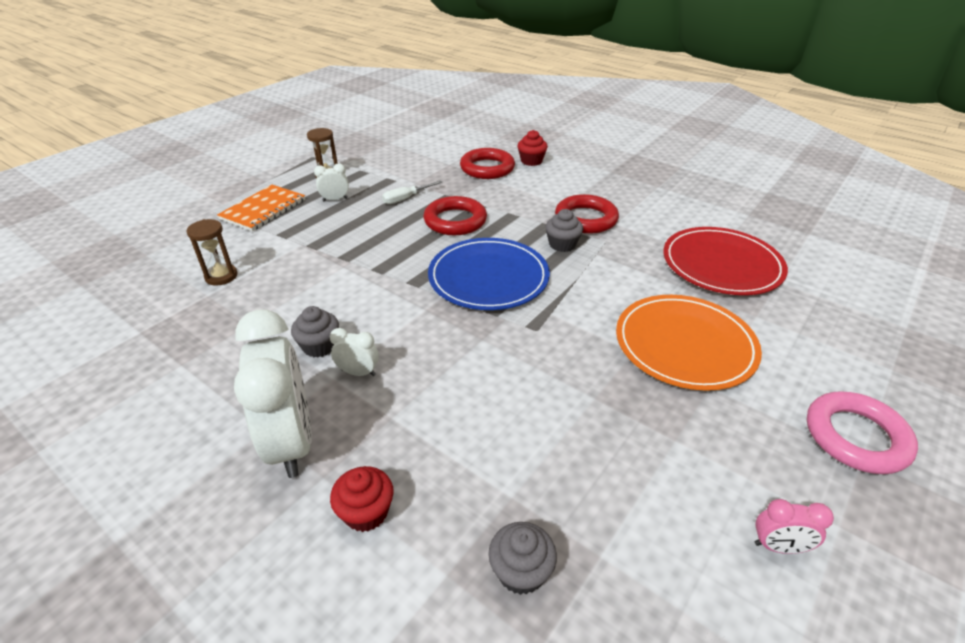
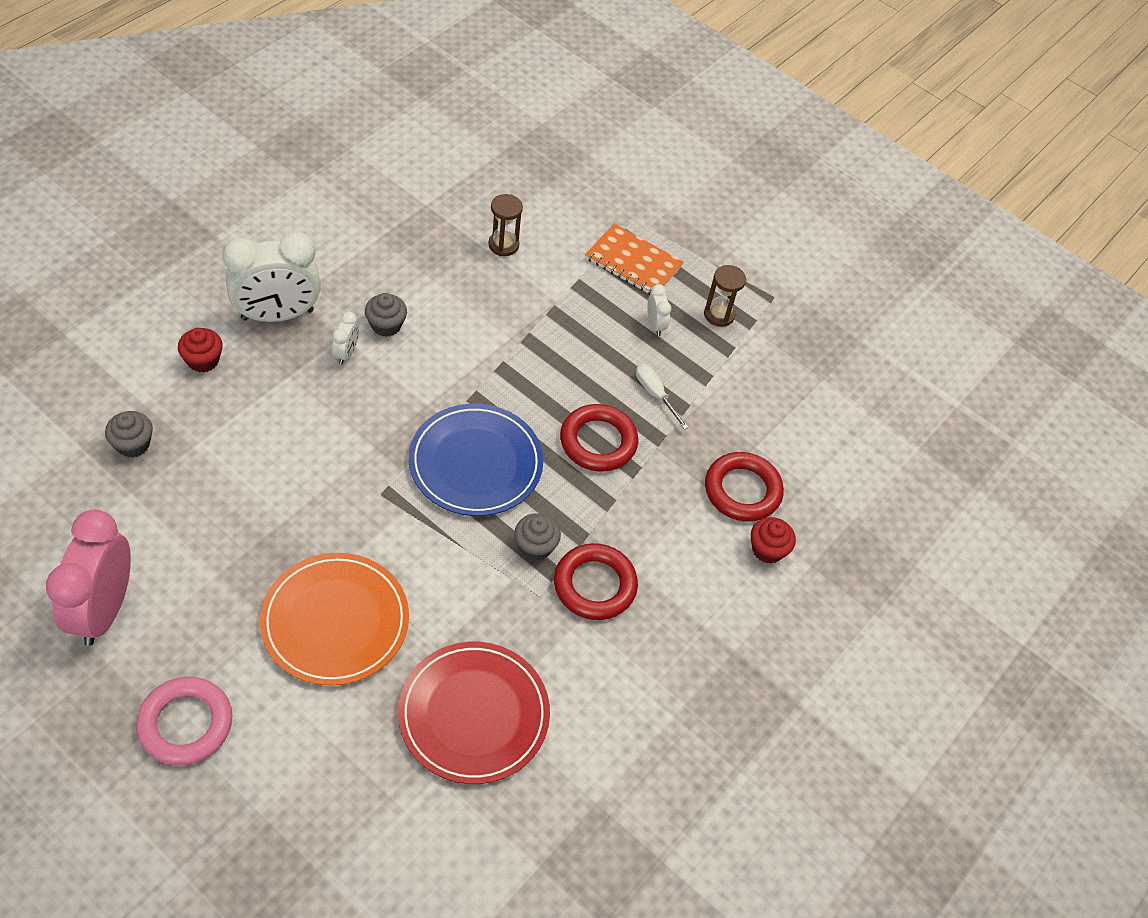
camera: 85 degrees right, 15 degrees up
pink clock [755,499,834,554] -> pink clock [46,509,131,646], size x2.28

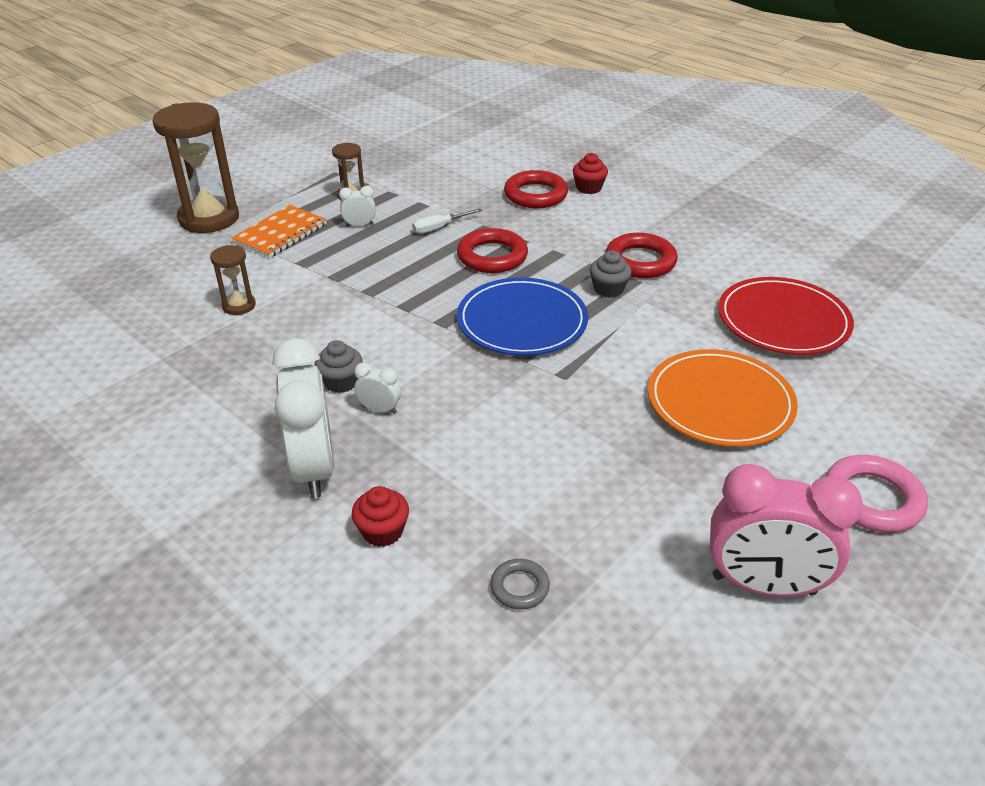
camera: 80 degrees left, 15 degrees down
grey cupcake [105,411,153,458] -> grey ring [490,559,550,609]
none -> brown hourglass [152,102,239,233]

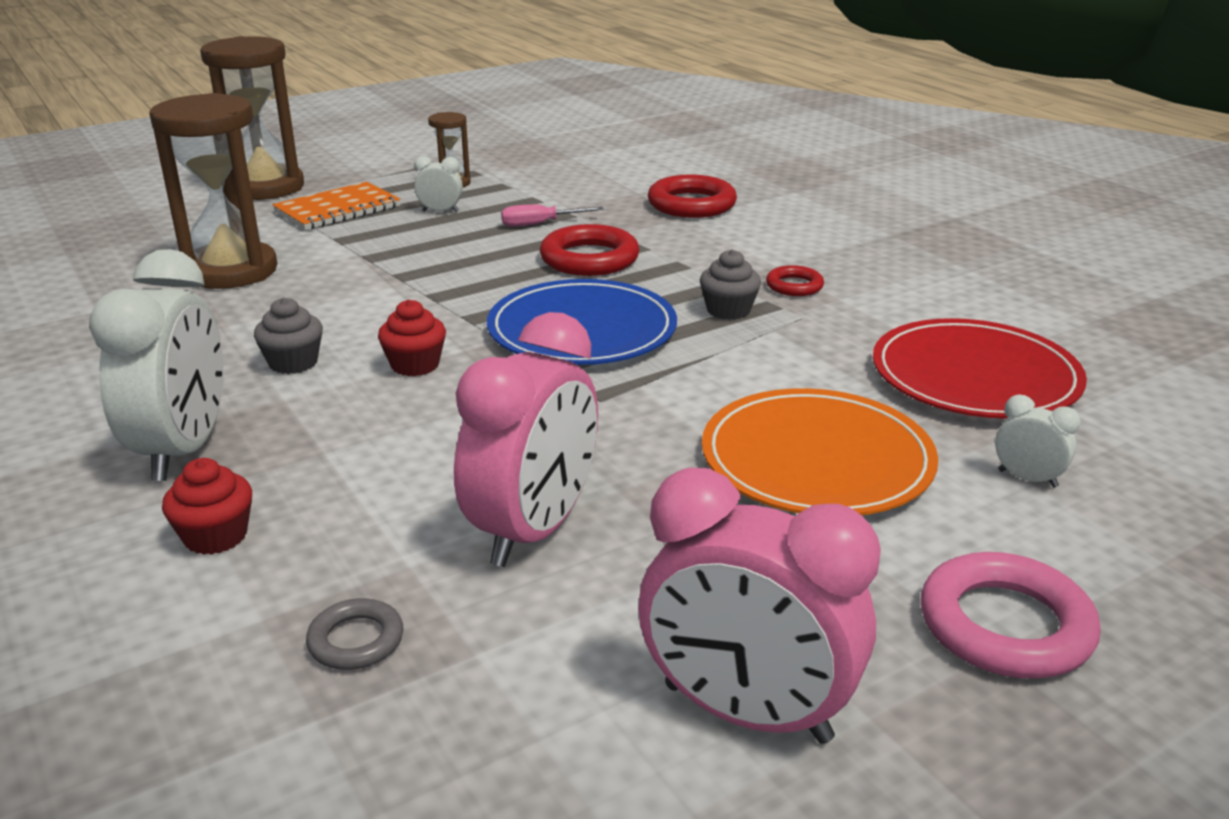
camera: 15 degrees right, 10 degrees down
brown hourglass [210,245,256,315] -> brown hourglass [149,93,277,289], size x2.06
white clock [354,363,401,414] -> white clock moved to [995,394,1081,488]
white screwdriver [412,208,482,234] -> pink screwdriver [501,204,604,227]
red cupcake [573,153,608,194] -> red cupcake moved to [378,300,446,376]
red ring [606,233,678,278] -> red ring [766,265,824,296], size x0.55
none -> pink clock [454,312,598,567]

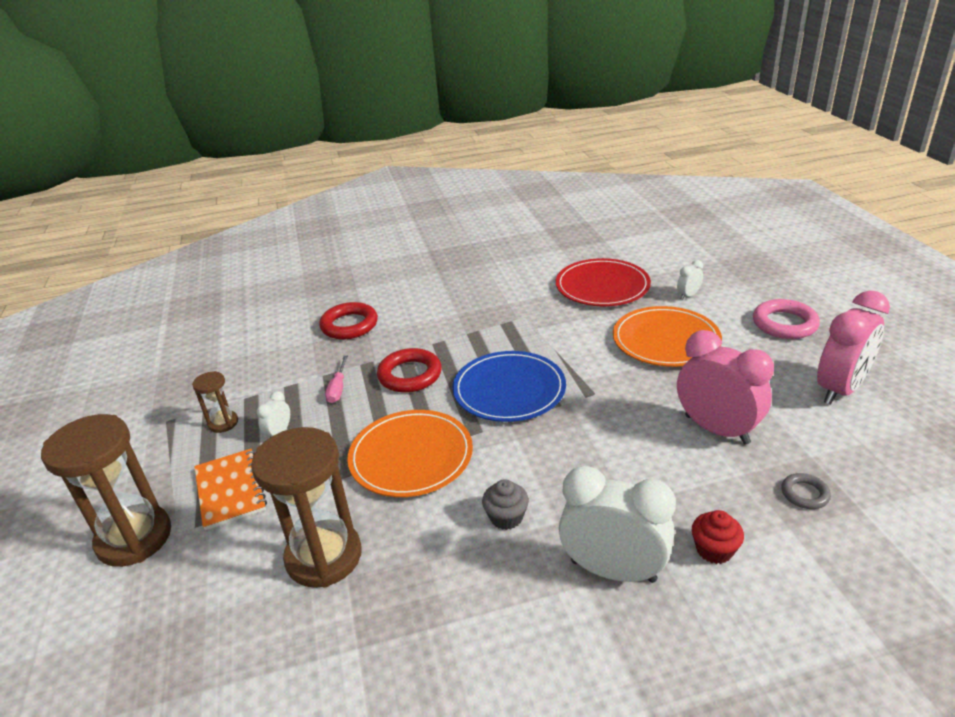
camera: 70 degrees left, 5 degrees up
red cupcake [378,300,446,376] -> none
grey cupcake [700,249,761,320] -> none
red ring [766,265,824,296] -> none
none -> orange plate [347,410,473,497]

